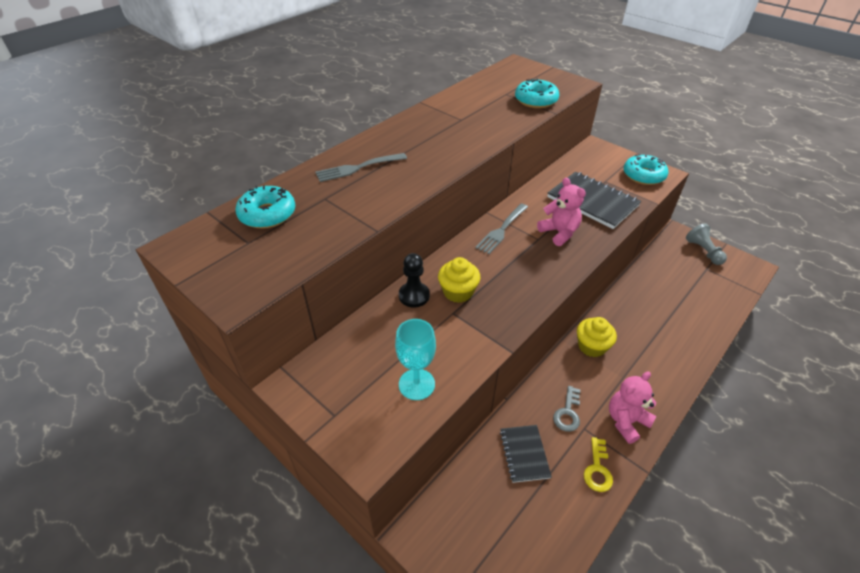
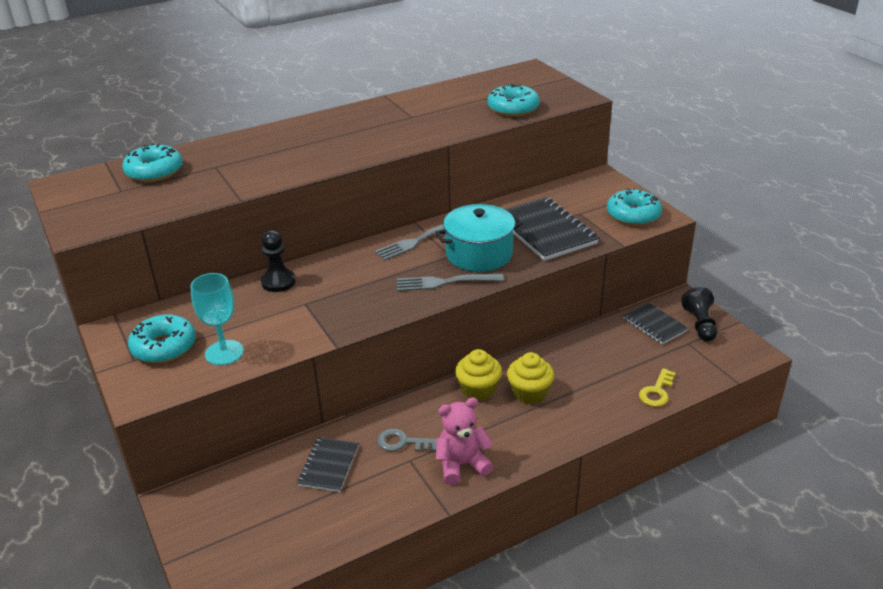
camera: 20 degrees right, 10 degrees down
grey fork [315,153,407,182] -> grey fork moved to [396,274,504,291]
yellow cupcake [438,257,480,303] -> yellow cupcake moved to [507,352,554,404]
pink teddy bear [537,178,586,246] -> turquoise pot [435,204,523,272]
grey key [553,386,581,432] -> grey key turned 60 degrees clockwise [377,429,437,451]
yellow key [584,437,613,492] -> yellow key moved to [639,368,676,407]
grey pawn [686,223,727,265] -> black pawn [681,287,717,342]
none -> turquoise donut [128,315,196,363]
none -> black notebook [623,303,688,344]

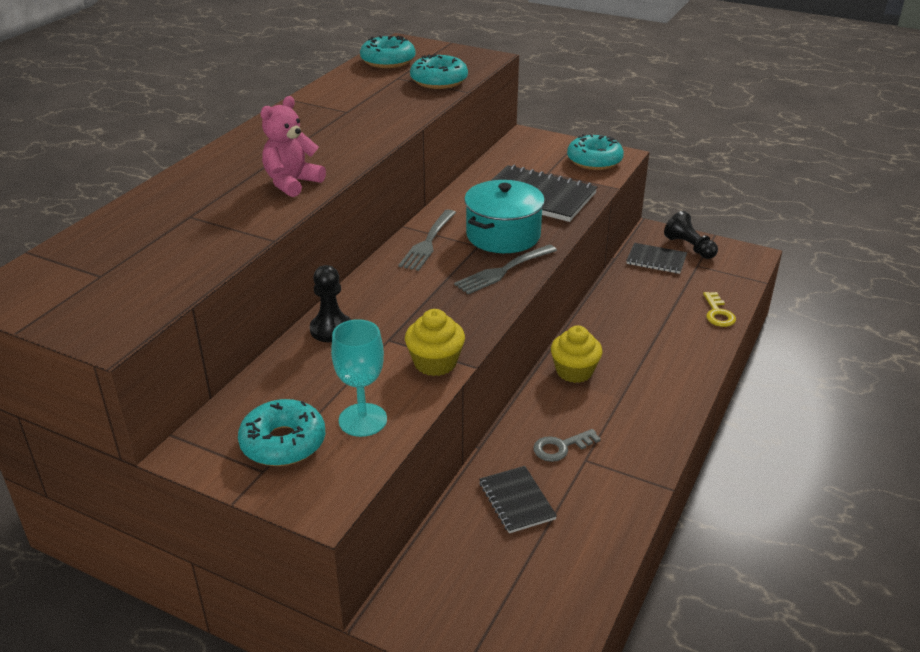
camera: 35 degrees left, 0 degrees up
turquoise donut [122,143,183,182] -> turquoise donut moved to [360,36,415,68]
pink teddy bear [436,397,493,485] -> pink teddy bear moved to [261,96,326,197]
yellow cupcake [507,352,554,404] -> yellow cupcake moved to [405,309,465,376]

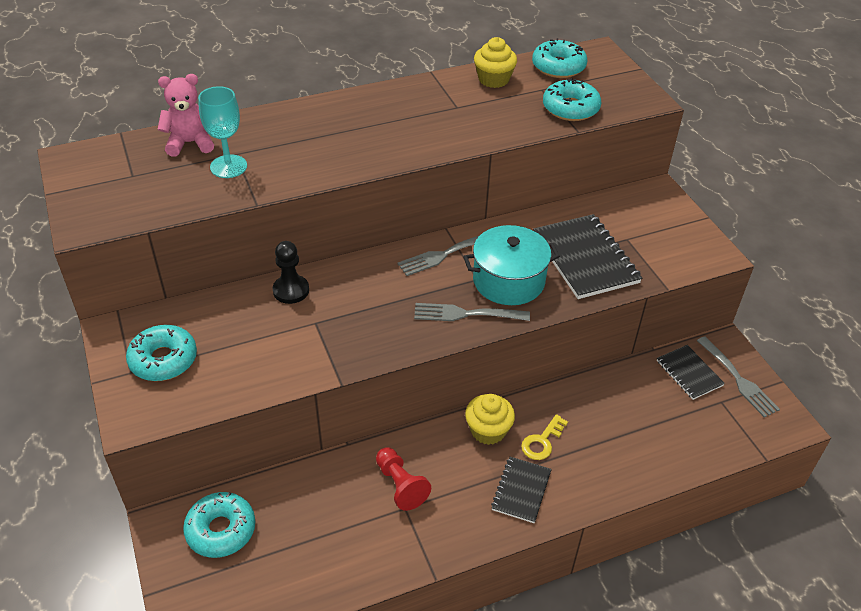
camera: 40 degrees right, 10 degrees up
pink teddy bear [261,96,326,197] -> pink teddy bear moved to [158,74,214,157]
turquoise goblet [331,319,387,437] -> turquoise goblet moved to [198,86,247,178]
yellow cupcake [405,309,465,376] -> yellow cupcake moved to [474,37,517,88]
black notebook [479,466,557,533] -> black notebook moved to [491,457,552,523]
grey key [533,429,601,462] -> red pawn [376,447,431,511]
turquoise donut [567,134,624,170] -> turquoise donut moved to [183,492,255,558]
black pawn [664,211,718,259] -> grey fork [697,336,780,417]
yellow key [703,292,736,327] -> yellow key moved to [521,414,568,460]

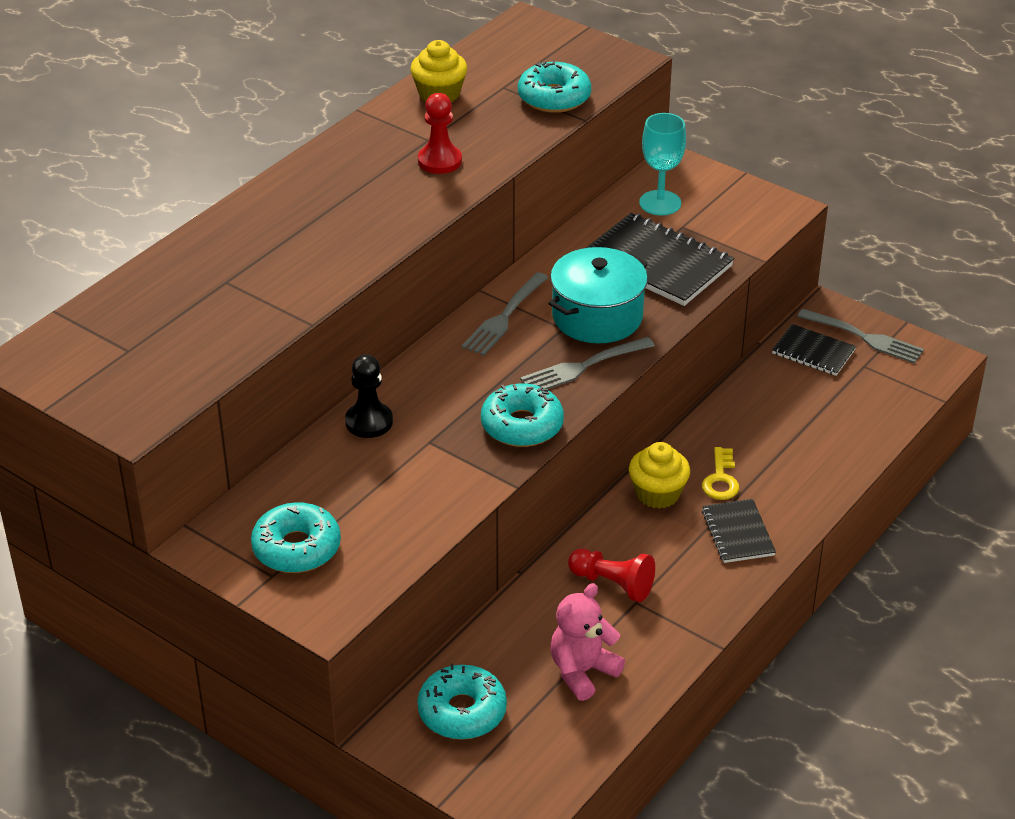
camera: 30 degrees left, 5 degrees down
pink teddy bear [158,74,214,157] -> pink teddy bear moved to [550,583,625,701]
turquoise goblet [198,86,247,178] -> turquoise goblet moved to [639,113,686,215]
turquoise donut [532,38,587,78] -> turquoise donut moved to [481,383,564,447]
none -> red pawn [418,93,462,174]

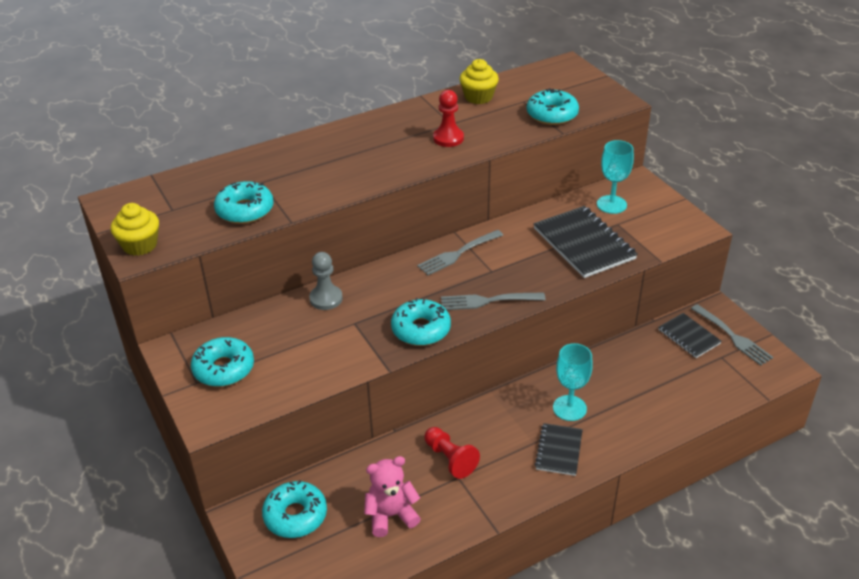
camera: 25 degrees right, 0 degrees up
black pawn [345,354,393,438] -> grey pawn [309,252,343,310]
turquoise pot [549,247,648,343] -> none
yellow cupcake [629,442,690,509] -> yellow cupcake moved to [111,203,159,256]
yellow key [702,447,739,500] -> turquoise goblet [553,343,593,421]
none -> turquoise donut [214,181,274,224]

